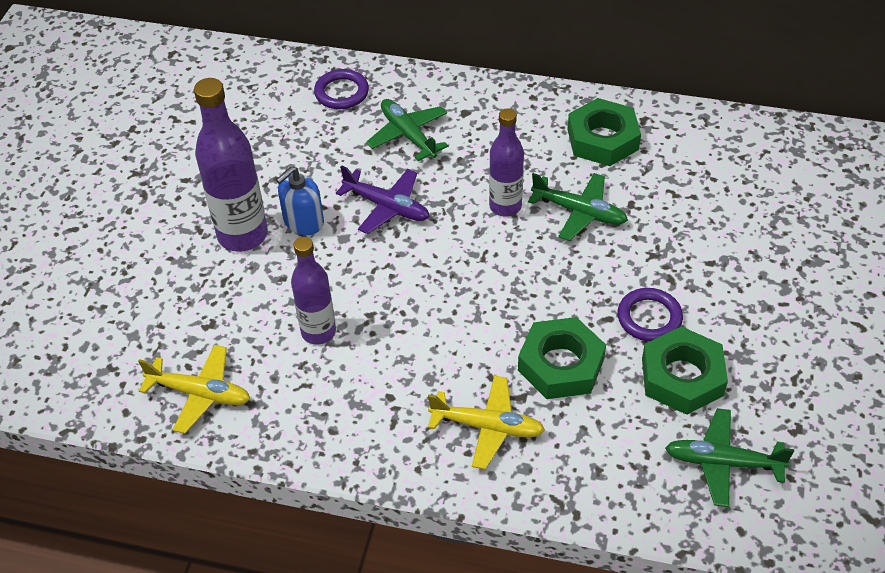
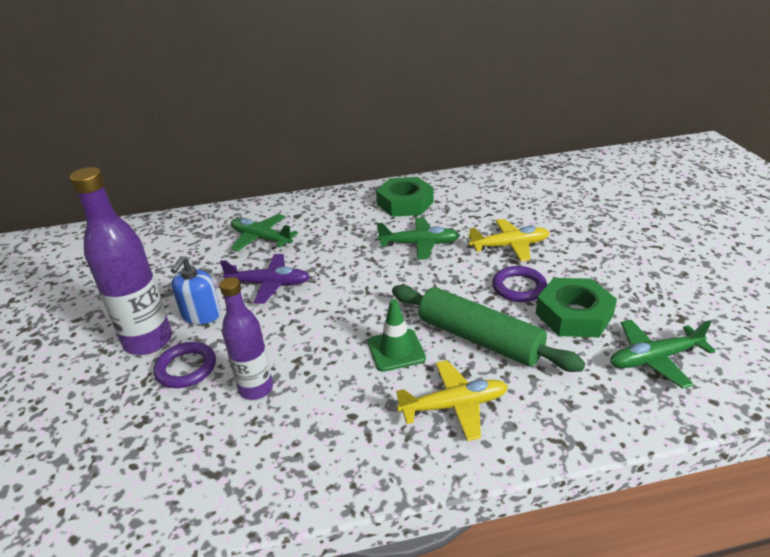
camera: 25 degrees left, 15 degrees down
yellow plane [138,345,250,434] -> yellow plane moved to [468,219,550,262]
purple ring [314,69,369,109] -> purple ring moved to [154,342,216,388]
purple bottle [489,108,524,217] -> none
green nut [518,317,606,399] -> green rolling pin [392,285,585,372]
none -> green traffic cone [368,299,426,372]

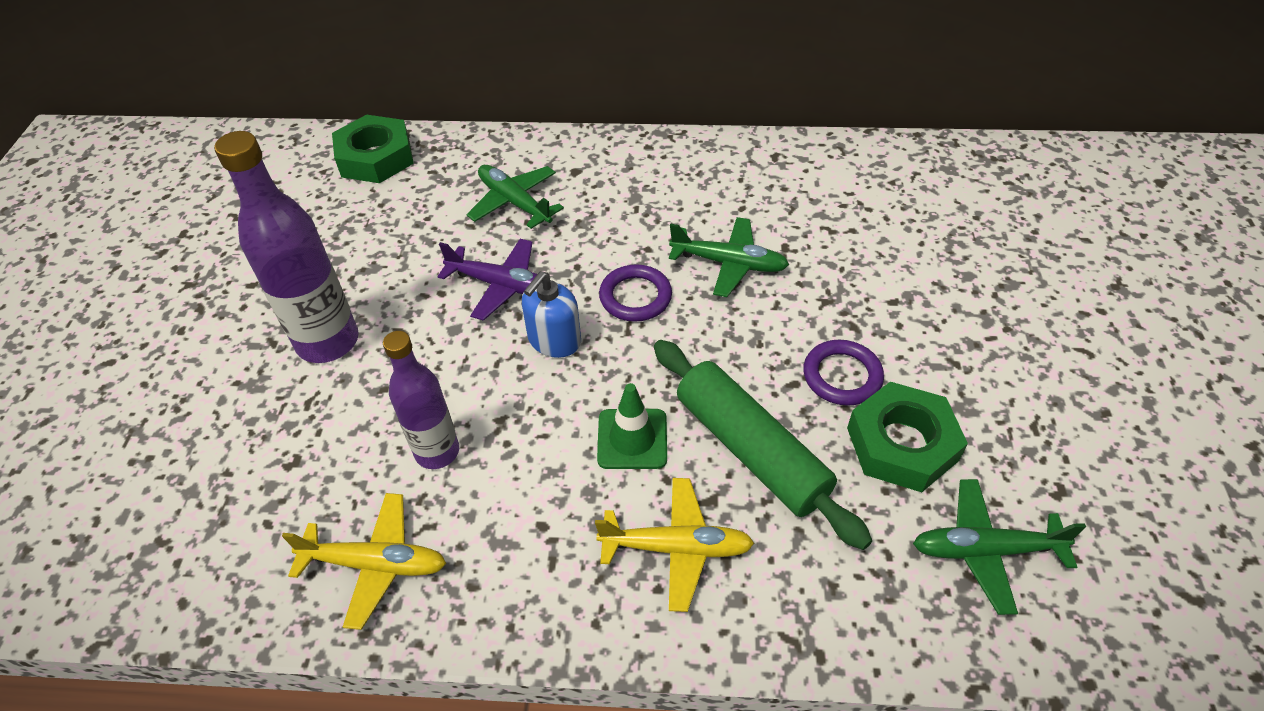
camera: 15 degrees right, 15 degrees up
purple ring [154,342,216,388] -> purple ring moved to [599,264,672,322]
blue soap dispenser [170,256,221,324] -> blue soap dispenser moved to [522,271,581,358]
green nut [376,177,434,217] -> green nut moved to [332,115,414,183]
yellow plane [468,219,550,262] -> yellow plane moved to [282,493,446,630]

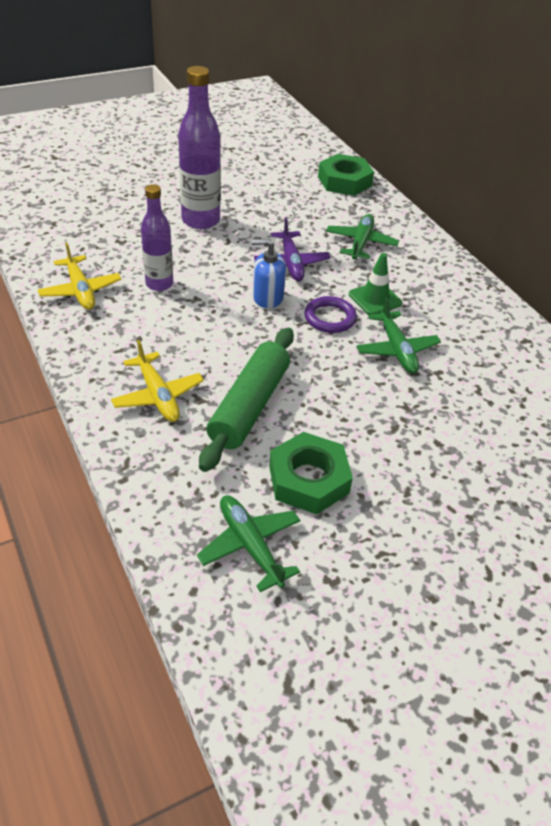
camera: 55 degrees right, 5 degrees down
green traffic cone [597,383,667,469] -> green traffic cone moved to [349,253,402,315]
purple ring [803,340,884,406] -> none

